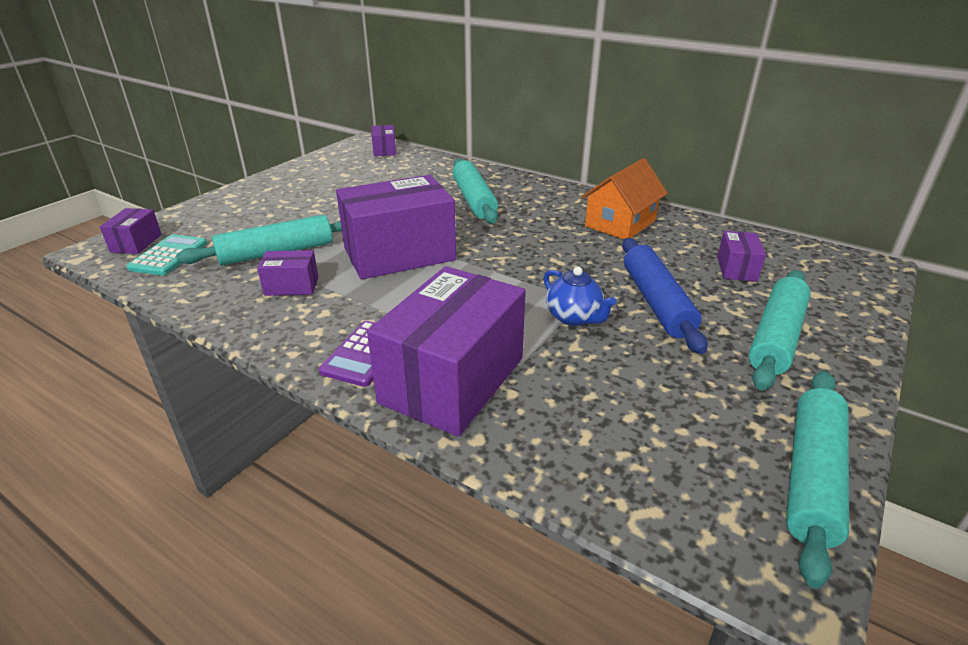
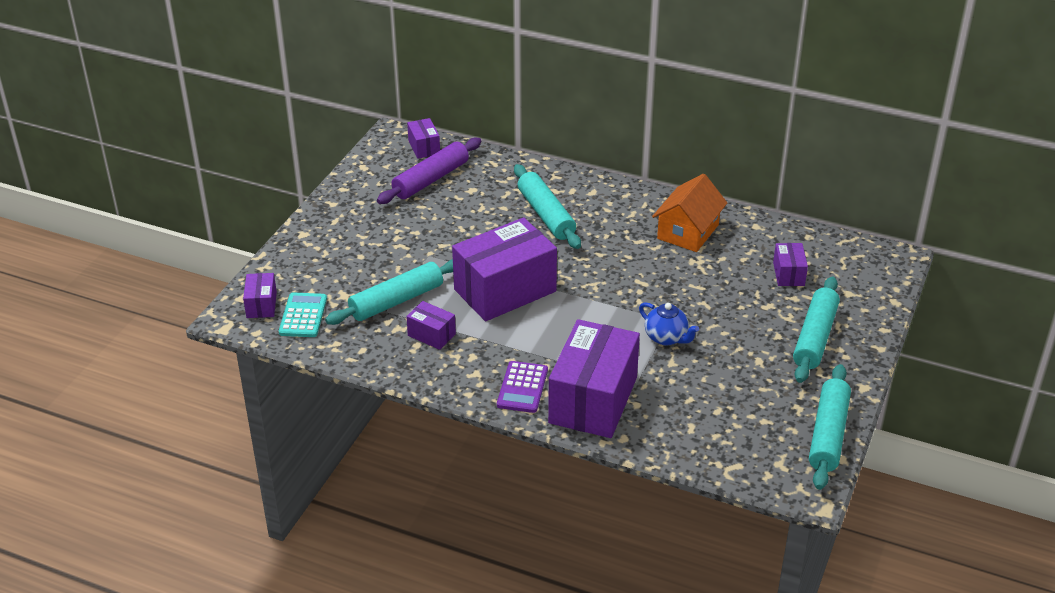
camera: 10 degrees left, 5 degrees up
purple box [257,250,319,296] -> purple box turned 45 degrees clockwise [406,301,456,350]
blue rolling pin [622,238,708,354] -> none
none -> purple rolling pin [377,138,482,204]

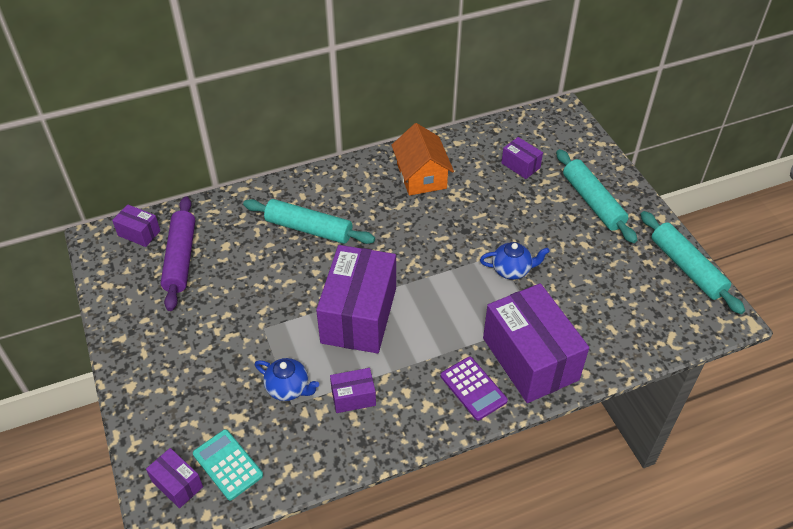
camera: 45 degrees left, 10 degrees up
turquoise rolling pin [325,259,453,325] -> blue teapot [255,358,319,401]

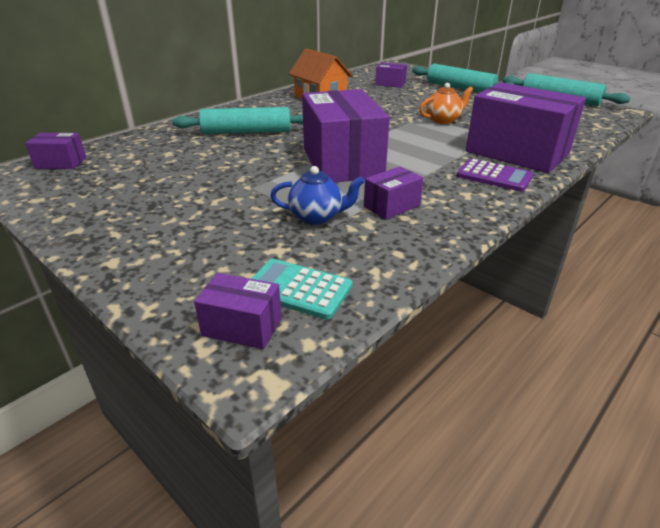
camera: 25 degrees left, 15 degrees down
purple rolling pin [161,196,195,311] -> none
blue teapot [480,242,550,280] -> orange teapot [419,83,473,124]

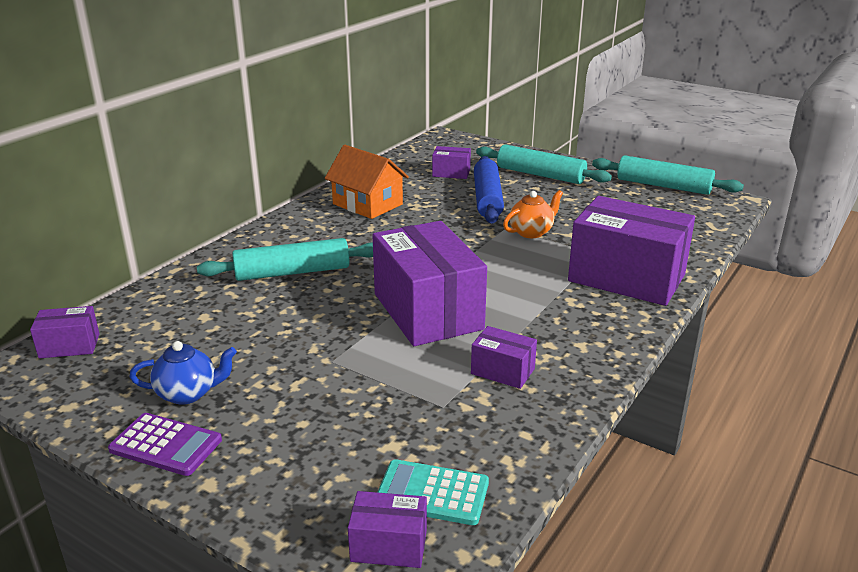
camera: 10 degrees left, 5 degrees down
blue teapot [270,166,364,225] -> blue teapot moved to [130,341,237,405]
purple box [364,166,423,220] -> purple box turned 75 degrees clockwise [471,326,537,389]
purple calculator [457,159,534,192] -> purple calculator moved to [108,413,222,476]
none -> blue rolling pin [474,156,504,224]

